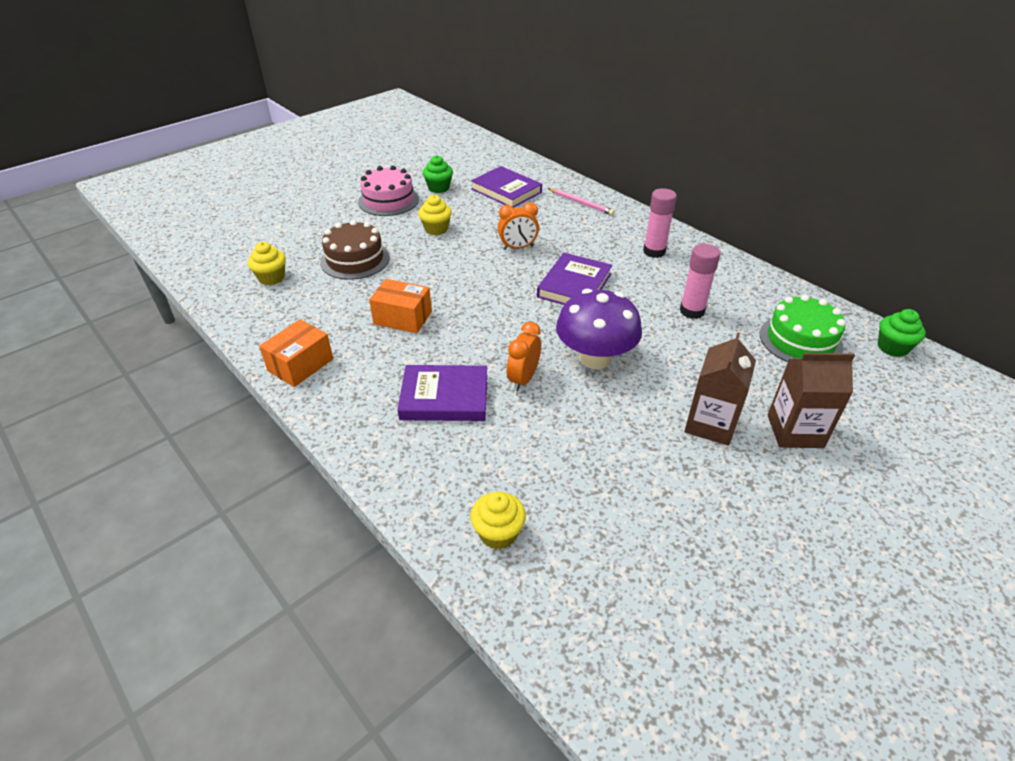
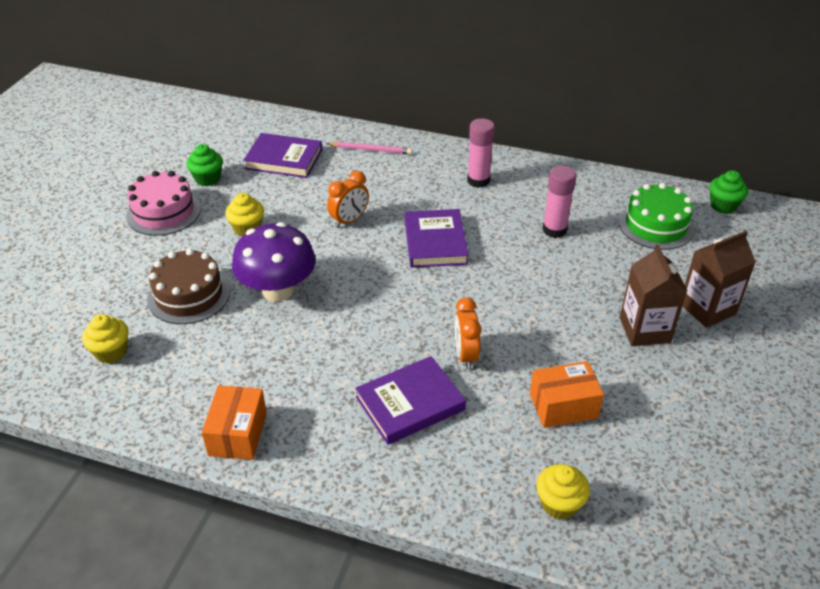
camera: 30 degrees left, 0 degrees up
orange box [369,279,432,333] -> orange box moved to [530,361,604,428]
purple mushroom [556,289,642,369] -> purple mushroom moved to [232,222,316,302]

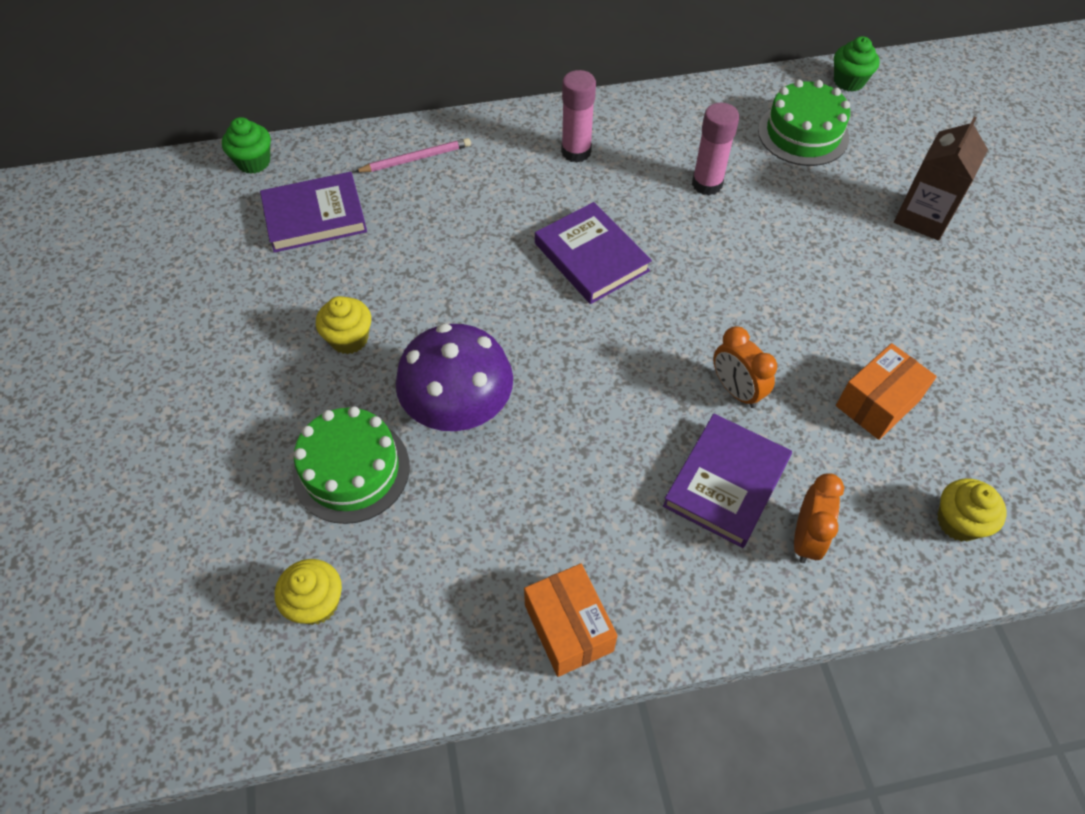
camera: 30 degrees left, 15 degrees up
pink cake [126,171,201,236] -> none
brown cake [147,248,230,324] -> green cake [293,406,410,524]
green cupcake [187,144,223,186] -> green cupcake moved to [222,117,271,174]
orange clock [327,171,369,228] -> orange clock moved to [794,473,844,563]
brown carton [620,244,687,346] -> none

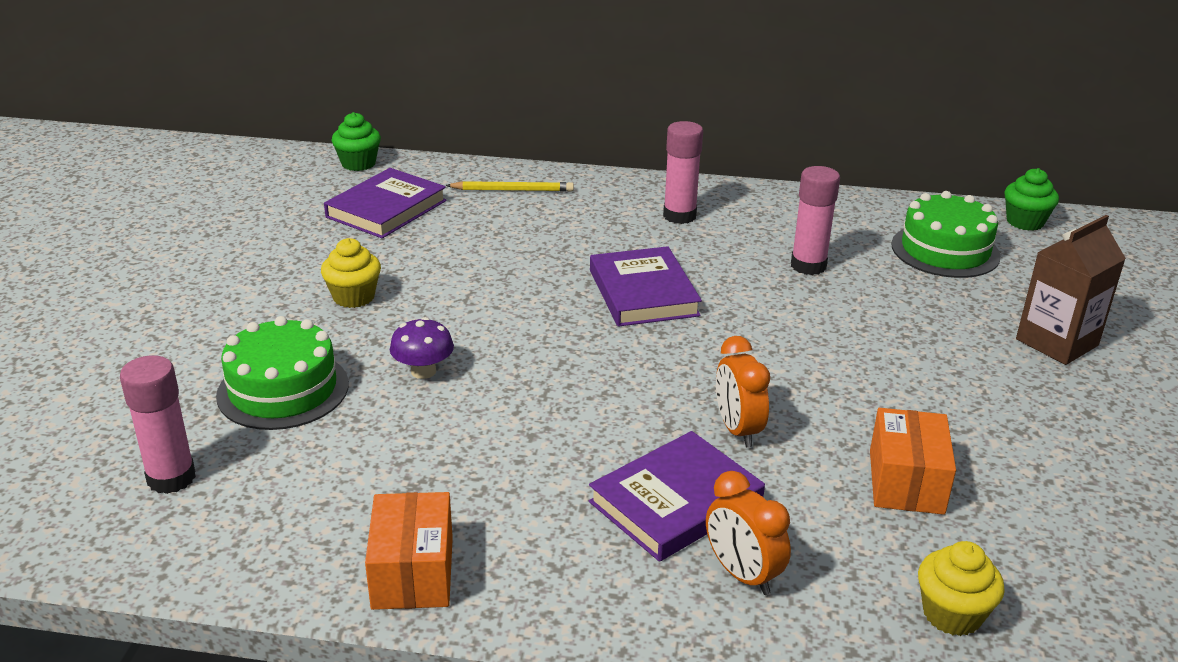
camera: 20 degrees right, 25 degrees down
purple book [260,172,367,253] -> purple book turned 60 degrees counterclockwise [324,168,447,238]
yellow cupcake [275,559,342,625] -> pink glue stick [120,355,196,494]
pink pencil [354,138,471,172] -> yellow pencil [445,181,574,192]
purple mushroom [396,324,513,431] -> purple mushroom [390,317,454,379], size x0.50
orange clock [794,473,844,563] -> orange clock turned 105 degrees clockwise [706,471,791,595]
orange box [836,343,937,440] -> orange box turned 60 degrees counterclockwise [870,408,956,515]

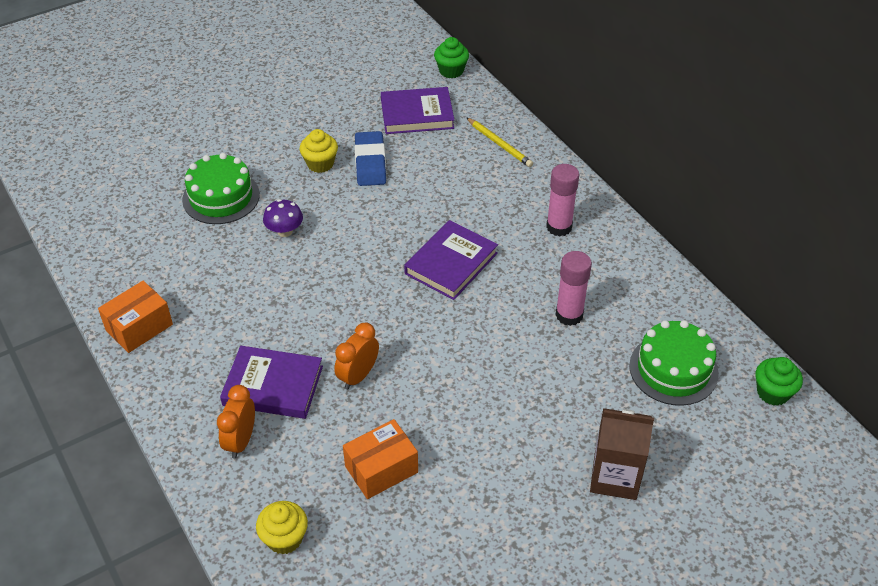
camera: 50 degrees right, 15 degrees up
pink glue stick [120,355,196,494] -> none
none -> blue eraser [355,131,386,186]

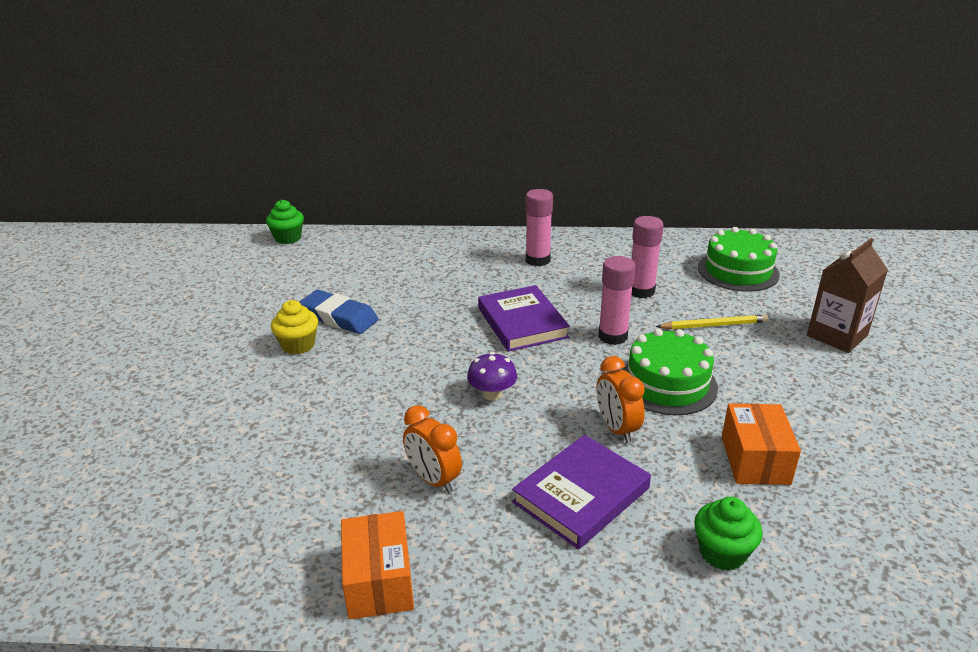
camera: 55 degrees left, 15 degrees down
green cake [182,153,260,224] -> green cake moved to [621,328,718,415]
orange clock [217,385,255,459] -> orange clock moved to [403,405,462,493]
yellow cupcake [256,501,308,555] -> none
purple mushroom [263,199,303,237] -> purple mushroom moved to [467,352,517,401]
purple book [381,87,454,134] -> none
yellow pencil [466,117,533,167] -> yellow pencil moved to [656,314,769,329]
green cupcake [755,357,803,406] -> green cupcake moved to [694,497,763,571]
none -> pink glue stick [598,256,636,345]

